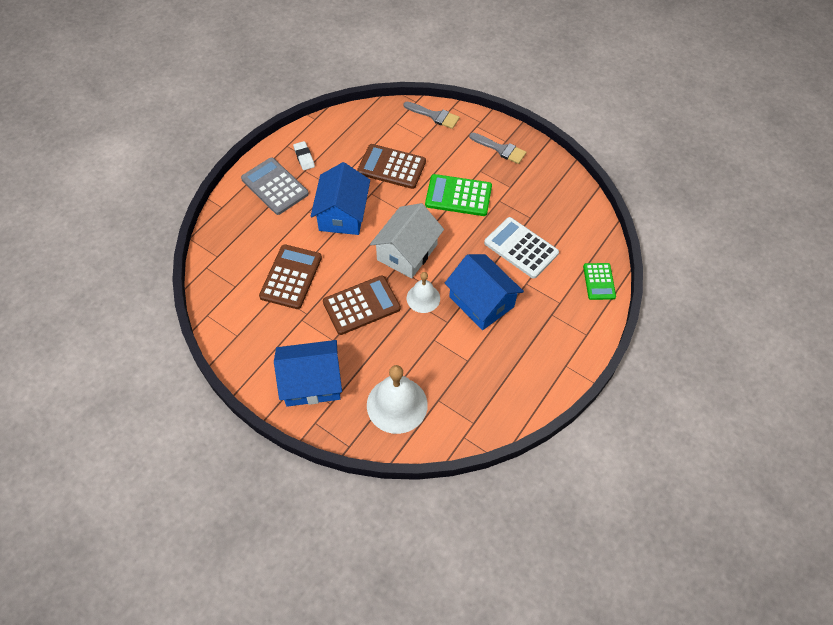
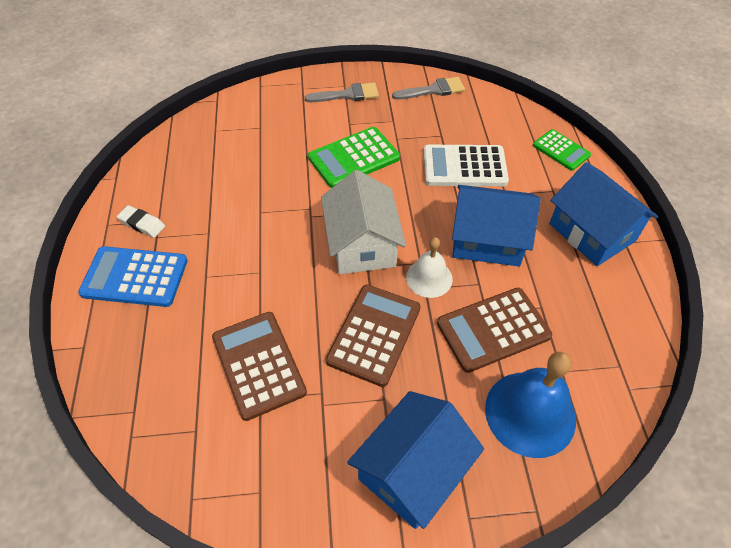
camera: 40 degrees left, 5 degrees down
grey calculator [241,157,309,215] -> blue calculator [78,246,188,307]
blue house [311,162,370,235] -> blue house moved to [549,162,658,266]
brown calculator [357,144,426,189] -> brown calculator moved to [437,288,552,373]
white bell [367,365,428,434] -> blue bell [485,352,576,458]
grey brush [403,102,460,129] -> grey brush moved to [392,77,465,100]

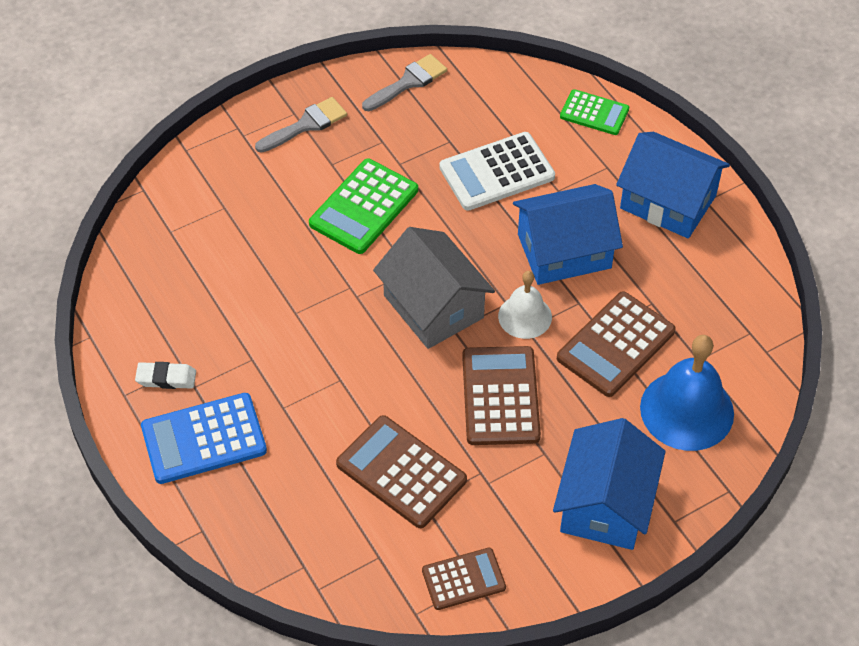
camera: 25 degrees left, 0 degrees up
white house [321,170,406,274] -> grey house [373,227,495,349]
none -> brown calculator [422,548,506,610]

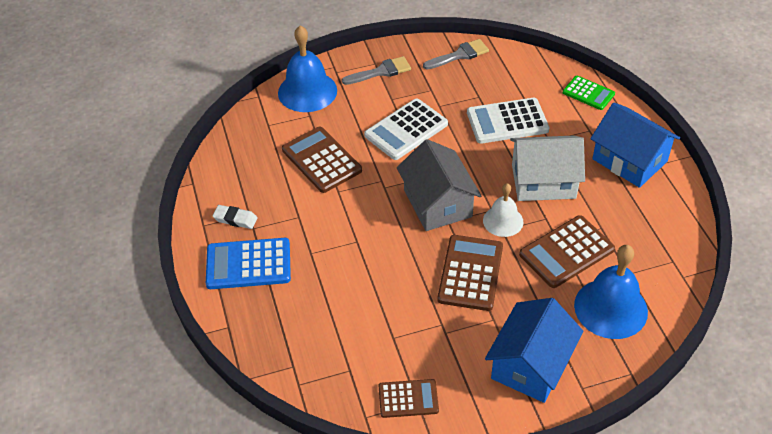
camera: 15 degrees right, 5 degrees down
green calculator [309,159,418,254] -> white calculator [364,98,448,160]
brown calculator [336,415,467,528] -> brown calculator moved to [282,127,362,193]
blue house [513,184,623,285] -> white house [510,135,585,201]
none -> blue bell [278,26,337,112]

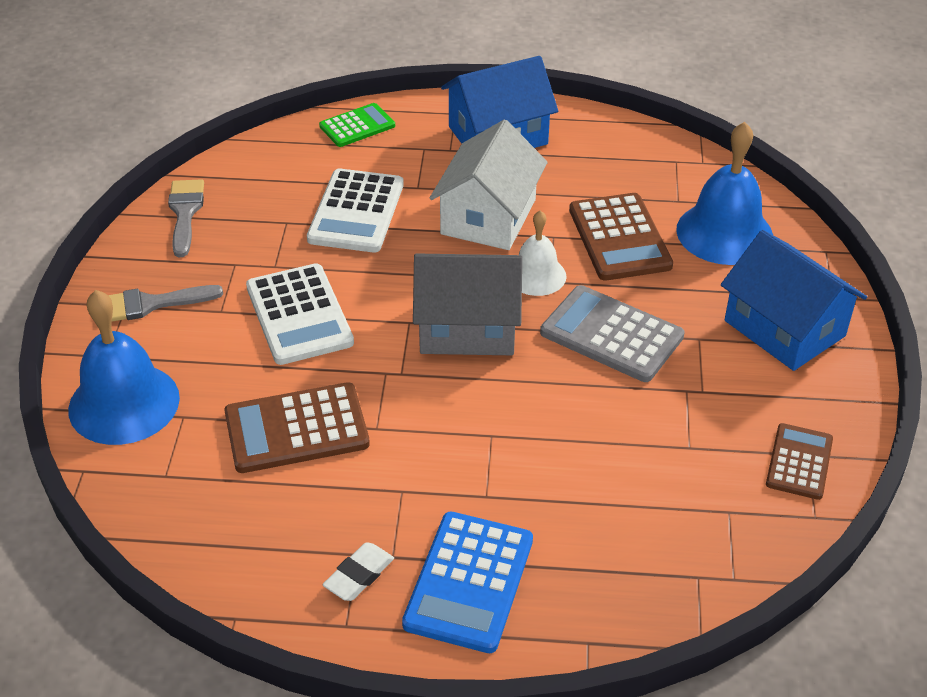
camera: 70 degrees left, 5 degrees down
grey brush [342,56,411,85] -> grey brush turned 105 degrees counterclockwise [108,285,223,322]
brown calculator [437,235,503,311] -> grey calculator [540,285,685,382]

